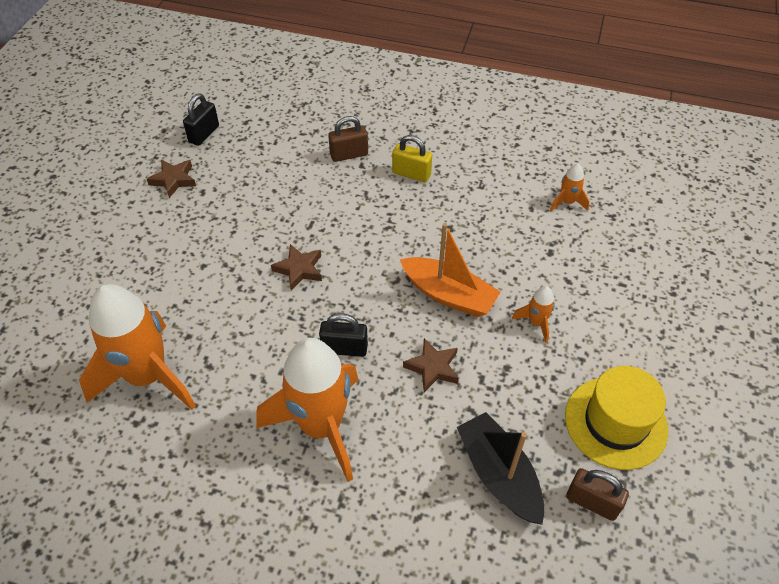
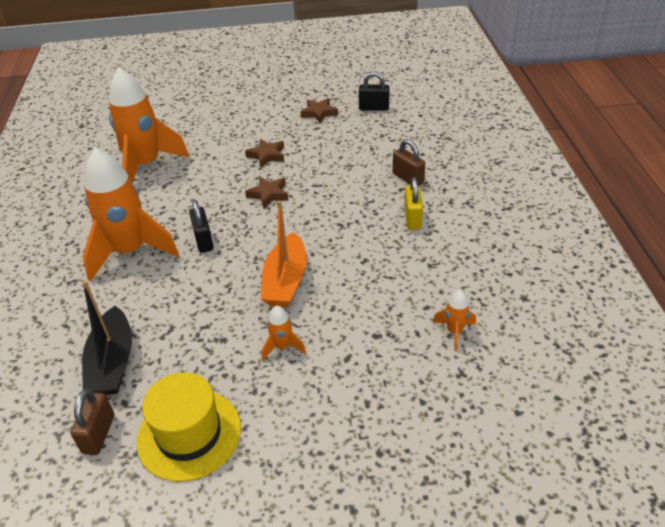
camera: 70 degrees right, 10 degrees down
brown star [403,338,459,392] -> brown star moved to [245,139,284,168]
black boat [457,412,545,525] -> black boat turned 135 degrees clockwise [82,281,132,395]

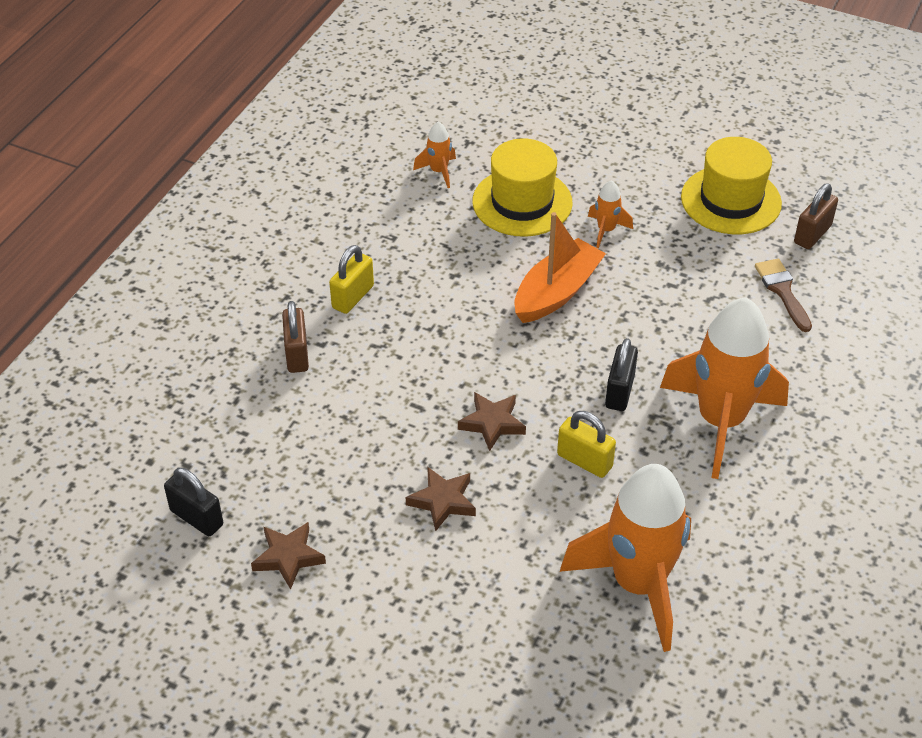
camera: 150 degrees left, 5 degrees up
black boat [82,281,132,395] -> brown brush [755,259,812,332]
none -> yellow hat [472,138,572,236]
none -> yellow padlock [557,411,616,478]

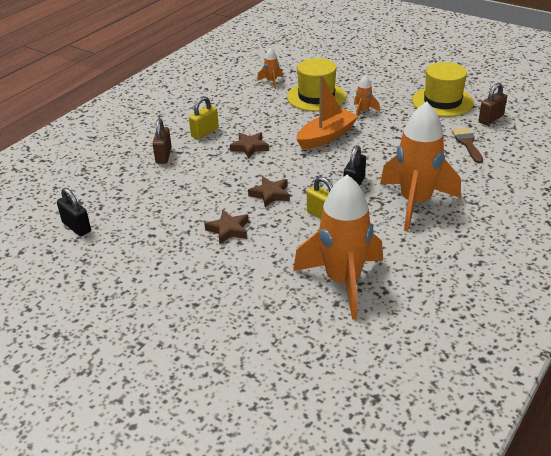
camera: 10 degrees right, 10 degrees down
brown star [251,522,326,590] -> brown star moved to [230,132,269,158]

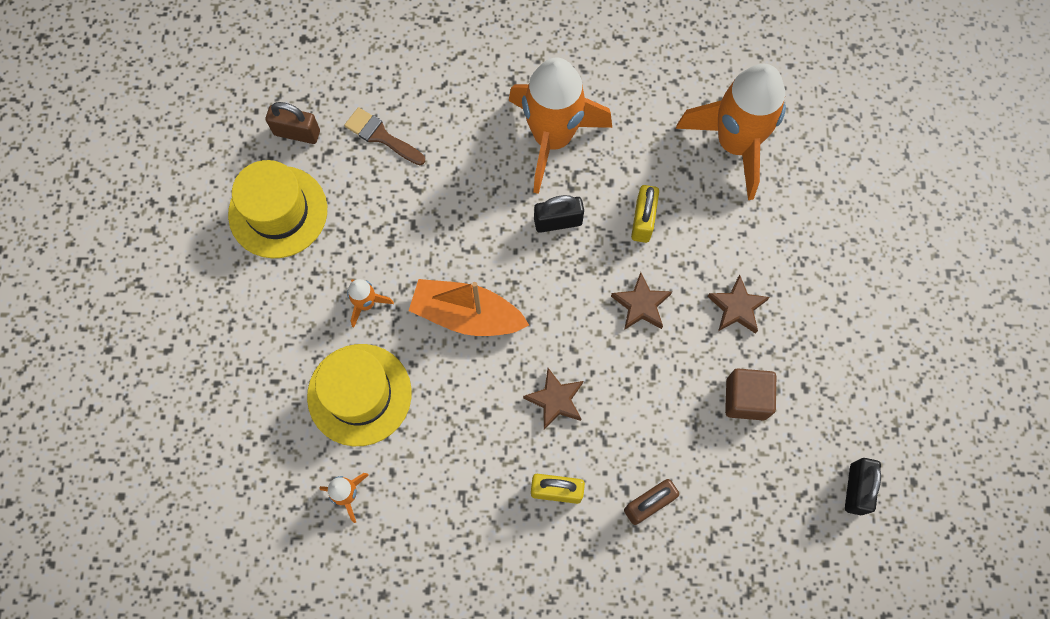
camera: 125 degrees left, 35 degrees up
brown brush [452,128,483,163] -> brown brush turned 75 degrees clockwise [344,107,425,165]
none -> brown cube [725,368,776,421]

